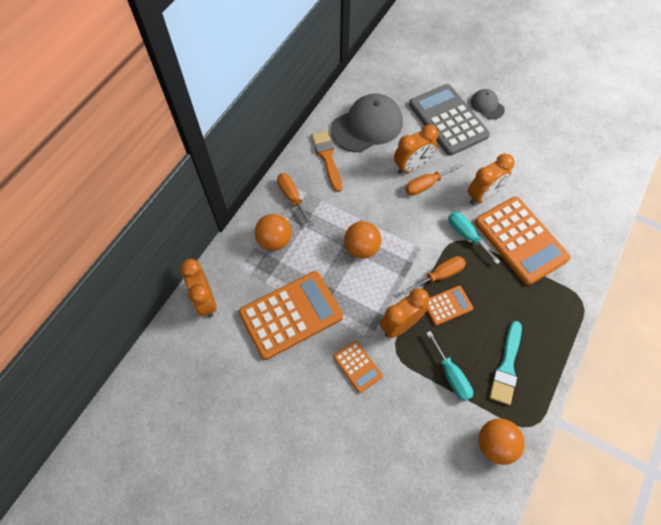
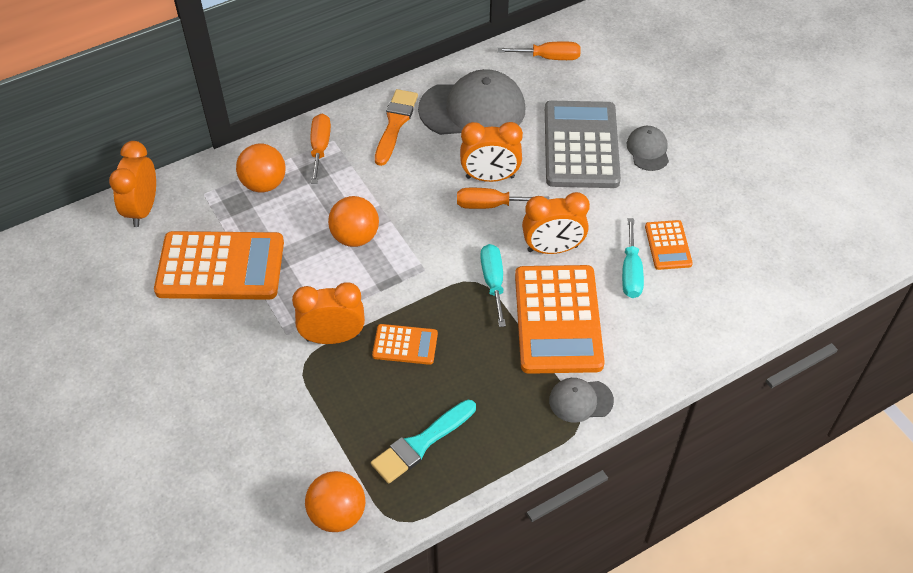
camera: 30 degrees right, 10 degrees down
orange calculator [333,341,383,393] -> orange calculator moved to [645,220,693,270]
orange screwdriver [403,256,466,294] -> orange screwdriver moved to [497,42,581,60]
turquoise screwdriver [426,331,473,401] -> turquoise screwdriver moved to [622,218,644,298]
none -> grey cap [549,378,614,423]

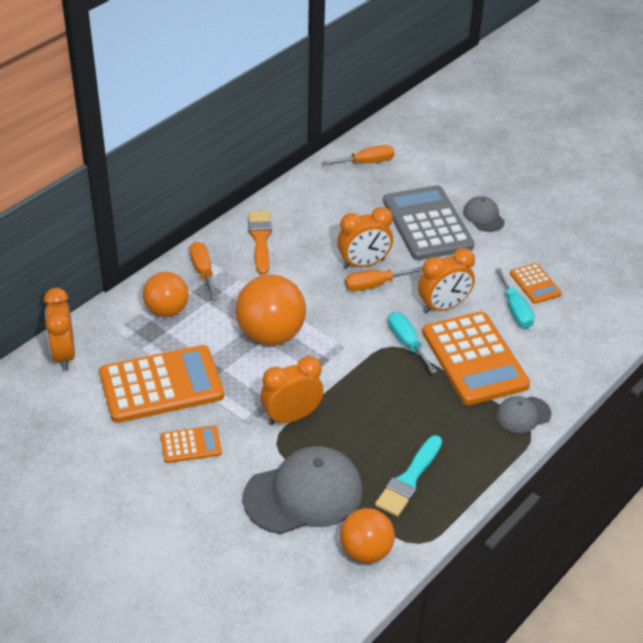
camera: 20 degrees left, 10 degrees down
orange ball [328,196,379,247] -> orange ball [236,275,306,345], size x1.51
orange calculator [372,324,438,365] -> orange calculator moved to [160,425,222,463]
grey cap [418,69,525,135] -> grey cap moved to [243,446,362,534]

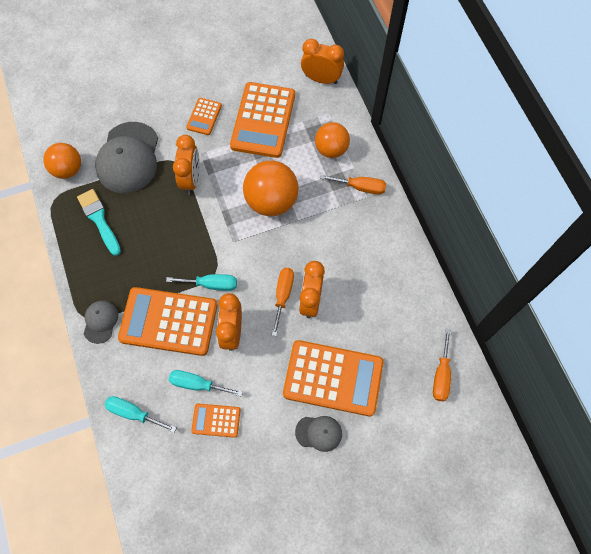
camera: 120 degrees right, 25 degrees up
orange brush [248,211,272,275] -> none
grey calculator [383,185,474,260] -> orange calculator [283,340,384,416]
none -> turquoise screwdriver [104,396,176,432]

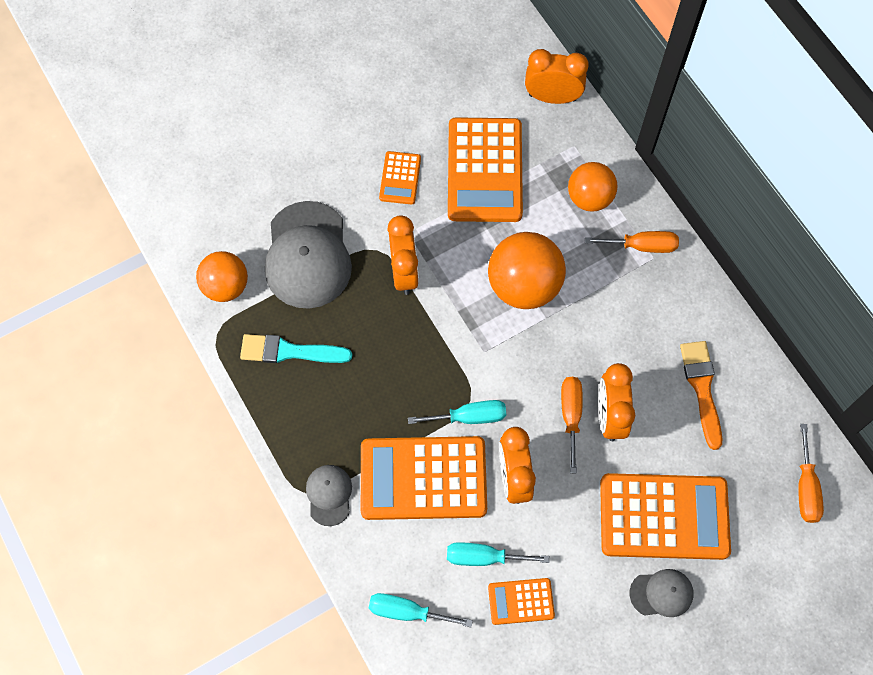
camera: 10 degrees left, 0 degrees up
turquoise brush [77,189,121,256] -> turquoise brush turned 45 degrees counterclockwise [240,334,352,363]
none -> orange brush [680,341,722,450]

